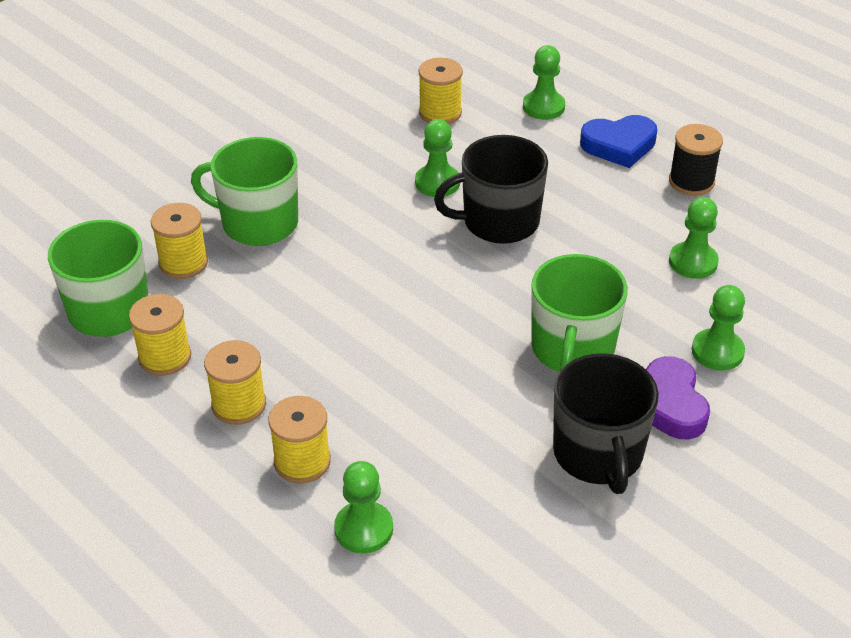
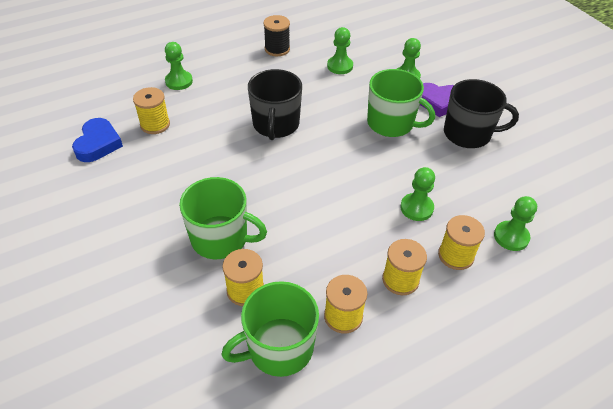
camera: 75 degrees left, 5 degrees up
green mug [191,137,298,246] -> green mug turned 105 degrees counterclockwise [179,177,267,259]
green pawn [415,119,460,197] -> green pawn moved to [400,167,435,221]
blue heart [580,115,657,168] -> blue heart moved to [72,118,123,162]

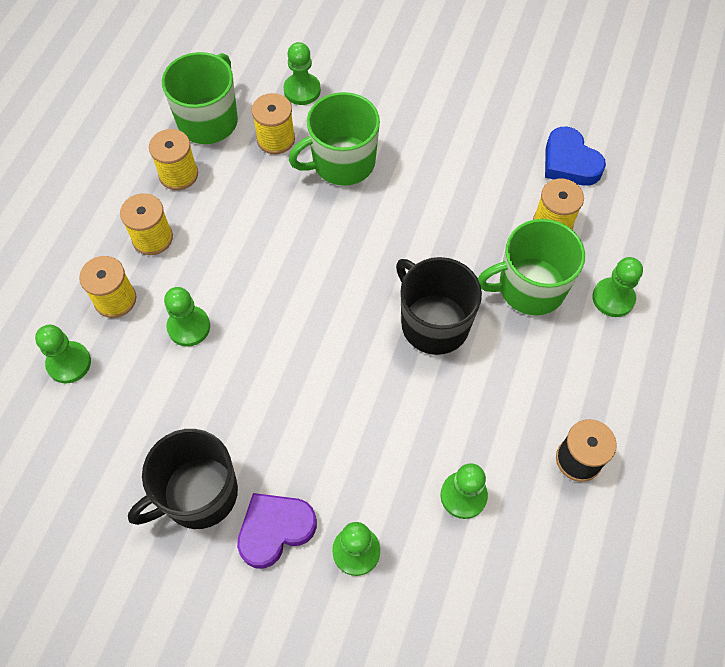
camera: 140 degrees right, 15 degrees up
green mug [367,69,435,137] -> green mug moved to [478,219,585,315]
none -> green pawn [284,42,321,105]

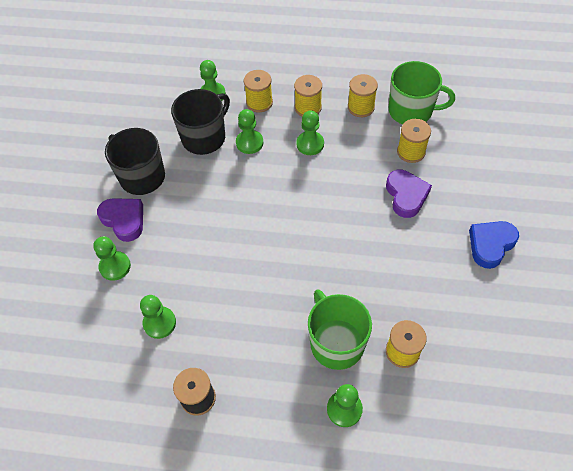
camera: 80 degrees right, 5 degrees down
green pawn [284,42,321,105] -> green pawn moved to [296,110,324,155]
green mug [289,92,380,186] -> purple heart [386,170,432,218]
black mug [396,257,482,355] -> black mug moved to [171,89,230,155]
blue heart [545,127,606,186] -> blue heart moved to [469,221,519,269]

